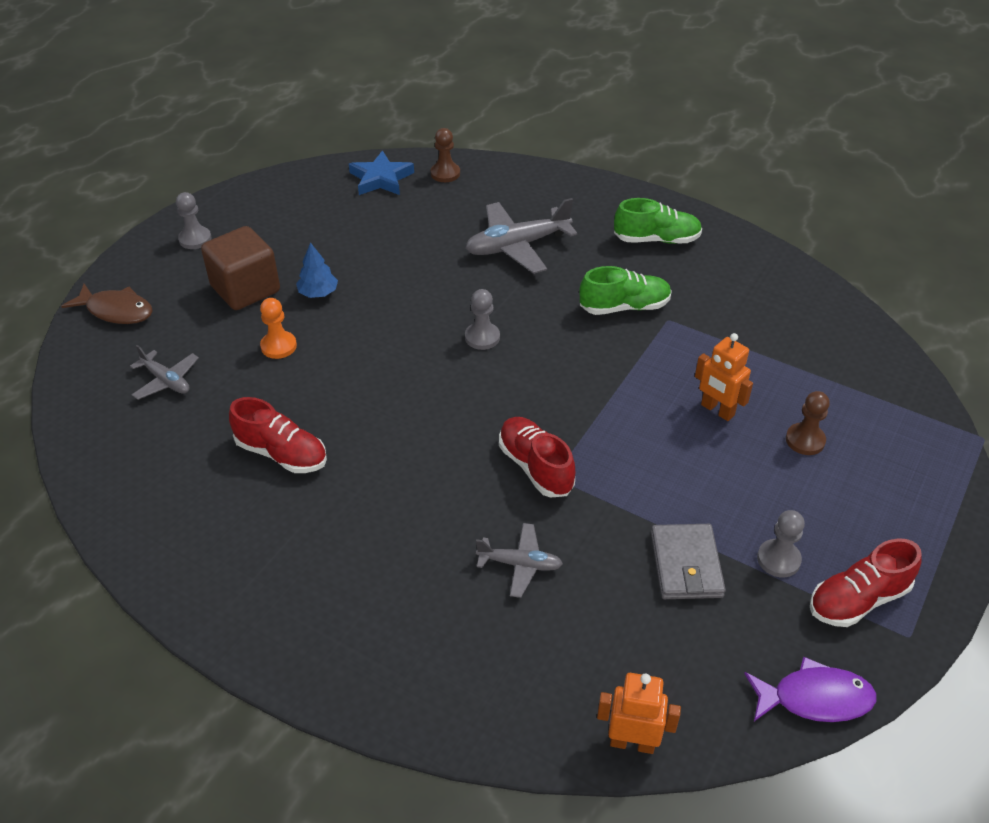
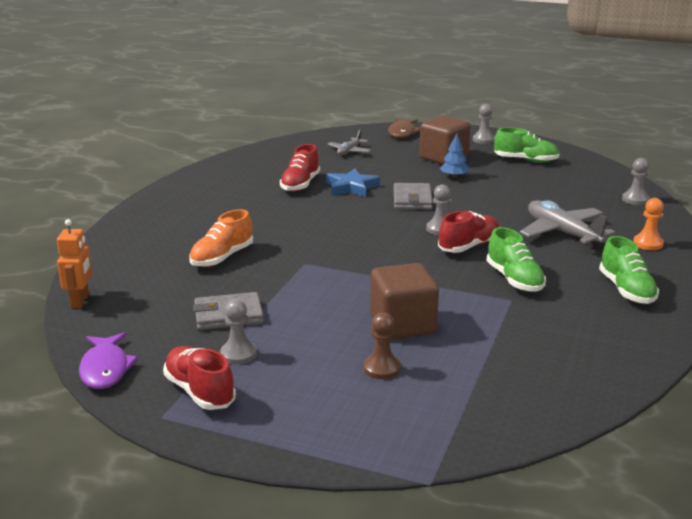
camera: 80 degrees right, 20 degrees down
orange pawn [260,298,297,359] -> orange pawn moved to [633,198,664,250]
blue star [349,151,414,195] -> blue star moved to [326,168,380,197]
brown pawn [431,128,460,182] -> grey pawn [622,158,650,205]
grey plane [476,523,563,598] -> orange shoe [189,209,253,267]
red shoe [499,417,575,498] -> red shoe moved to [438,211,499,253]
orange robot [695,333,753,421] -> brown cube [370,263,439,340]
none -> grey wallet [394,183,433,209]
none -> green shoe [494,127,559,163]

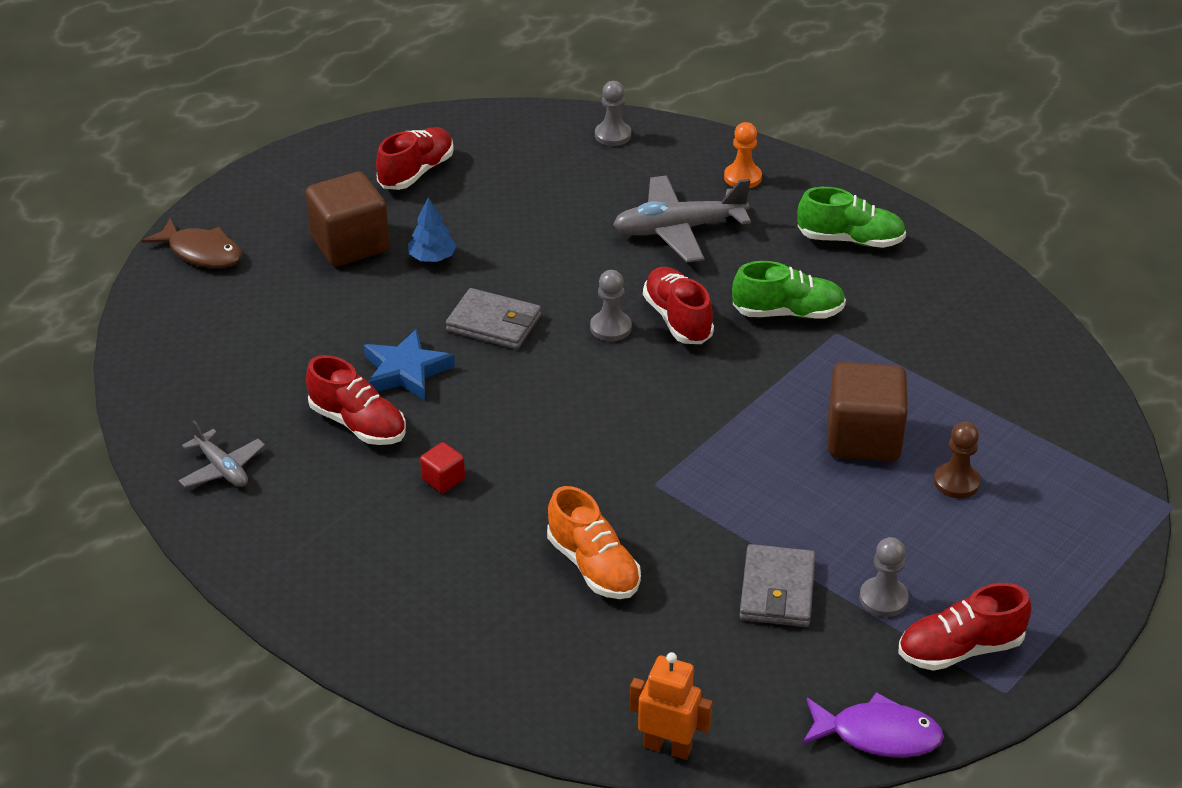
camera: 70 degrees left, 15 degrees up
grey plane [327,129,371,155] -> grey plane moved to [179,421,265,487]
grey pawn [473,104,495,144] -> none
green shoe [494,127,559,163] -> red shoe [376,127,454,190]
none -> red cube [420,442,465,493]

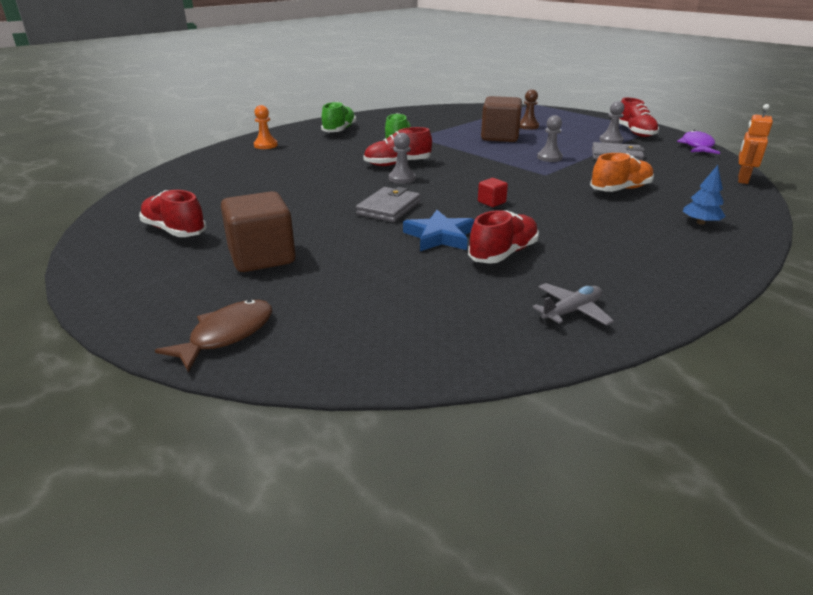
camera: 85 degrees left, 10 degrees down
blue tree [408,197,457,262] -> blue tree moved to [683,165,726,225]
red cube [420,442,465,493] -> red cube moved to [478,178,508,207]
grey pawn [595,81,631,146] -> grey pawn moved to [537,115,563,162]
grey plane [613,175,751,263] -> none

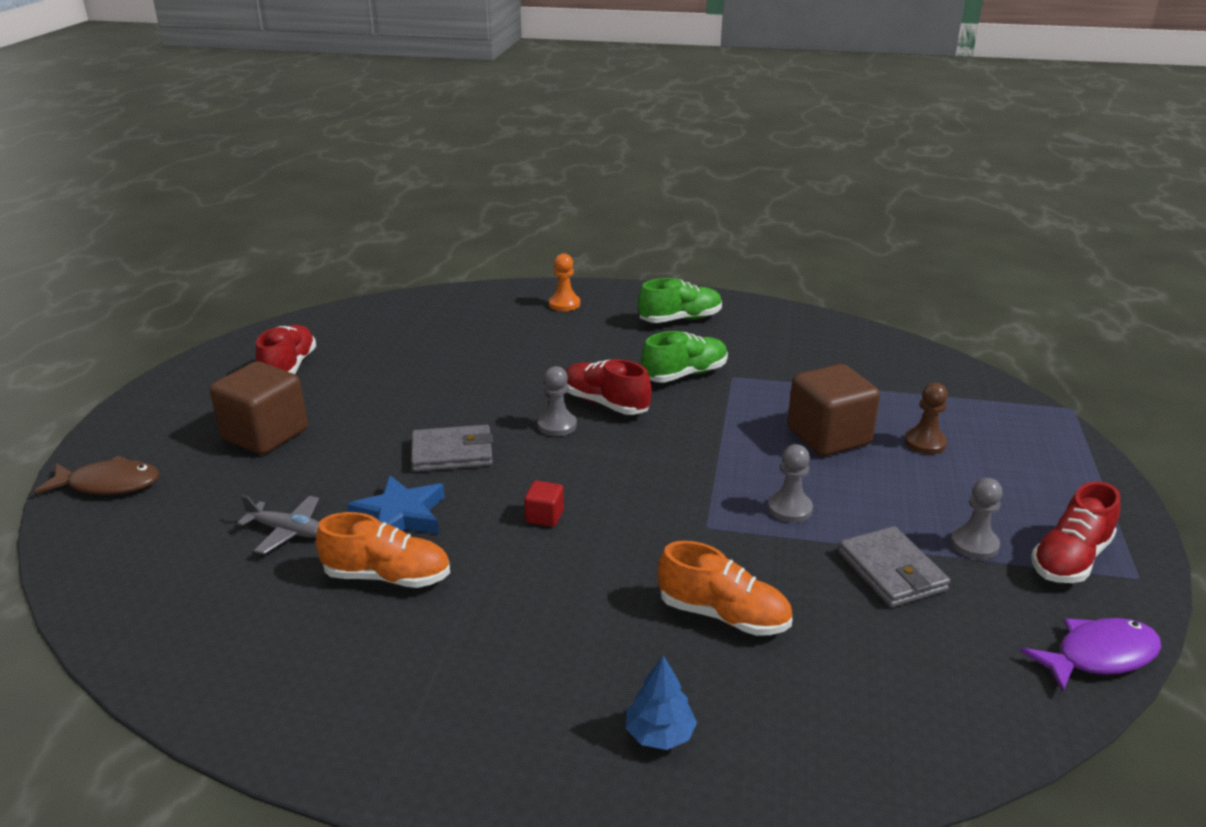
camera: 55 degrees right, 0 degrees up
red shoe [468,210,539,264] -> orange shoe [316,512,450,588]
grey plane [532,283,614,326] -> grey plane moved to [237,495,319,554]
orange robot [738,104,773,184] -> none

